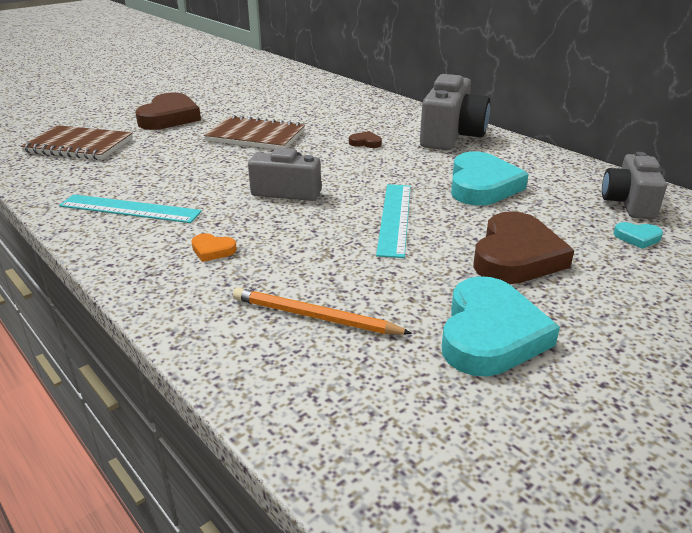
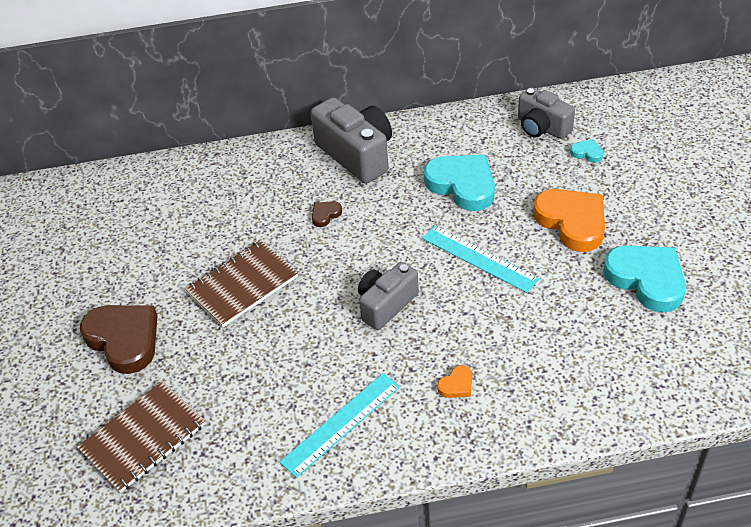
camera: 55 degrees left, 15 degrees up
orange pencil [233,288,412,335] -> none
brown heart [473,211,574,284] -> orange heart [533,189,605,252]
turquoise heart [614,222,663,249] -> turquoise heart turned 105 degrees counterclockwise [570,139,603,163]

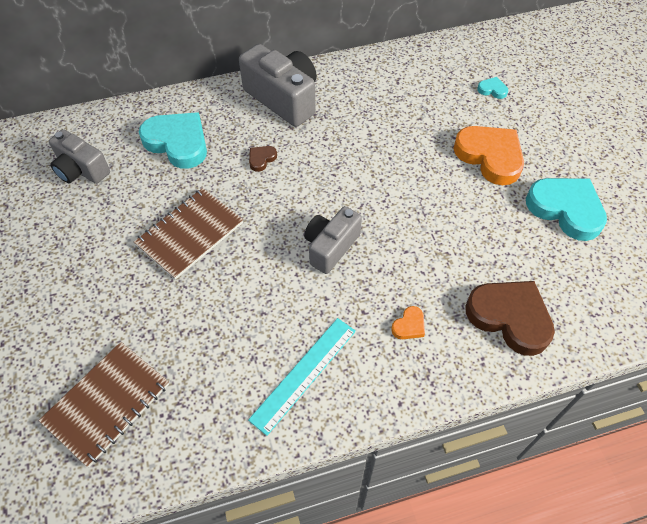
camera: 10 degrees left, 10 degrees up
brown heart [80,305,158,374] -> brown heart moved to [465,281,555,356]
turquoise ruler [422,225,539,293] -> none
turquoise heart [424,155,495,211] -> turquoise heart moved to [139,112,207,169]
grey camera [518,87,575,139] -> grey camera moved to [49,129,110,184]

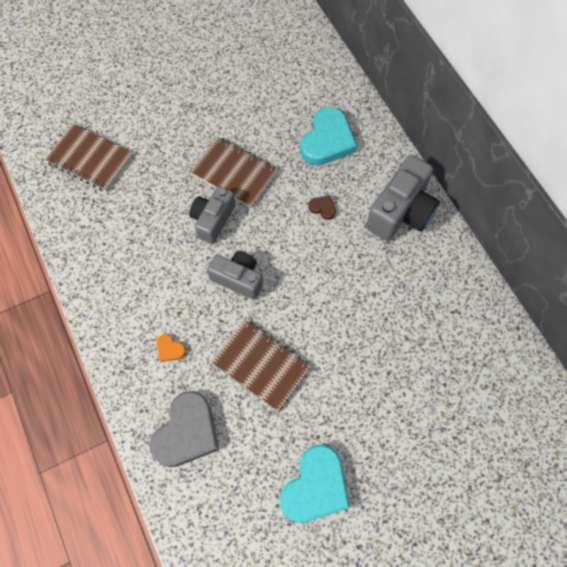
camera: 80 degrees right, 10 degrees up
grey camera [49,129,110,184] -> grey camera moved to [189,186,235,244]
turquoise ruler [248,318,356,436] -> none
orange heart [453,126,524,185] -> none
brown heart [465,281,555,356] -> grey heart [150,391,219,467]
turquoise heart [477,77,508,99] -> none
none -> brown notebook [211,320,311,411]

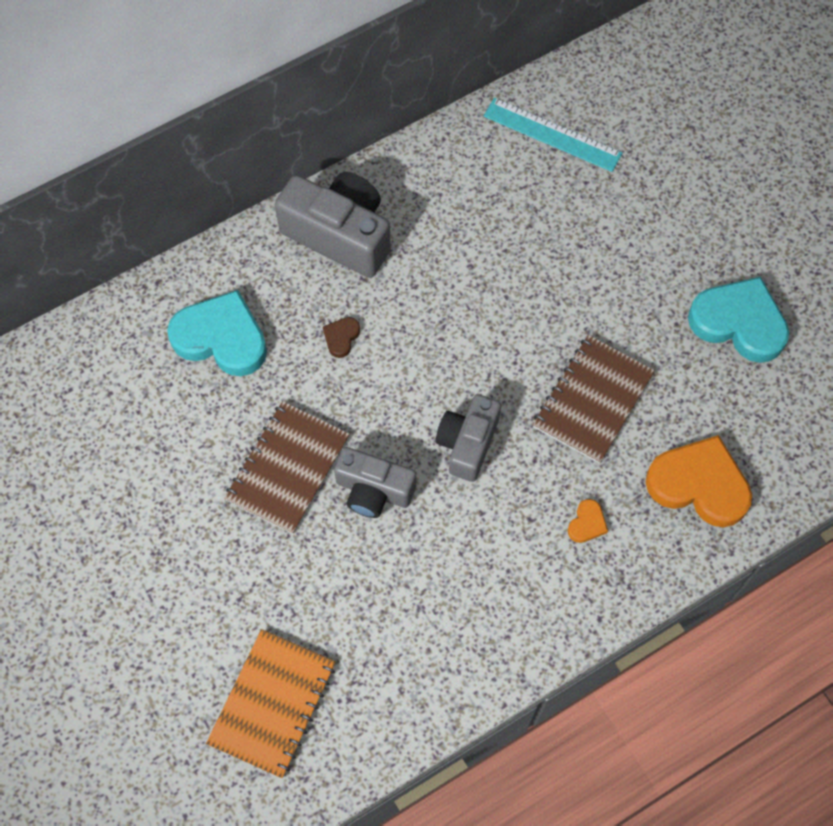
camera: 95 degrees left, 0 degrees up
brown notebook [45,124,133,192] -> orange notebook [206,629,336,778]
grey heart [150,391,219,467] -> orange heart [646,435,752,527]
none -> turquoise ruler [484,98,622,172]

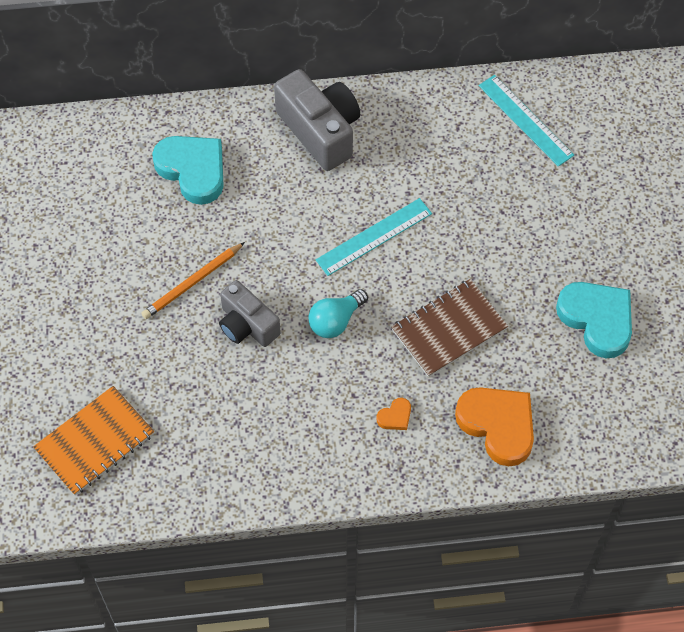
camera: 25 degrees right, 5 degrees down
brown notebook [224,401,350,534] -> orange pencil [141,242,245,319]
brown heart [323,317,360,358] -> none
grey camera [435,394,501,482] -> turquoise light bulb [308,289,368,338]
none -> turquoise ruler [316,198,432,276]

